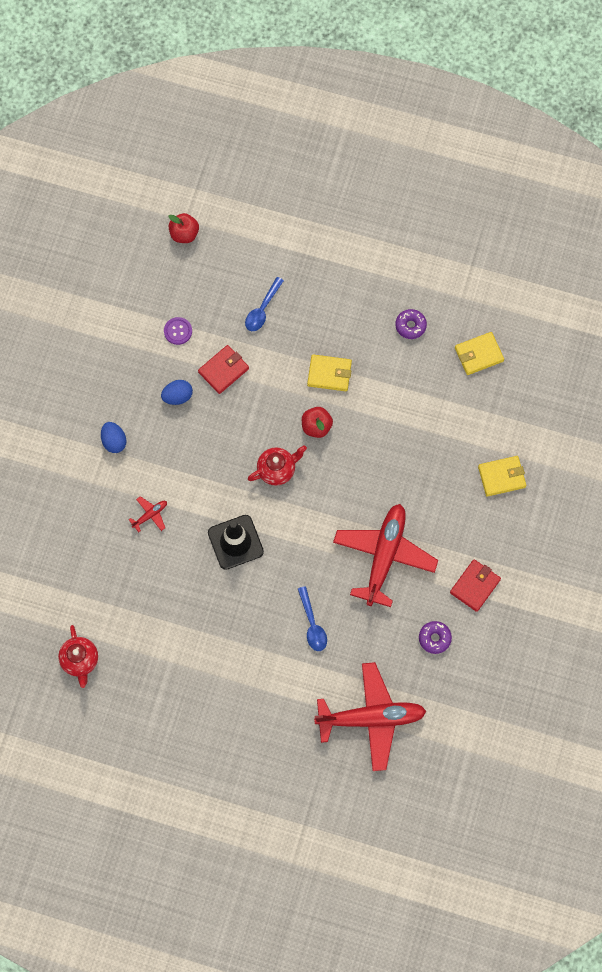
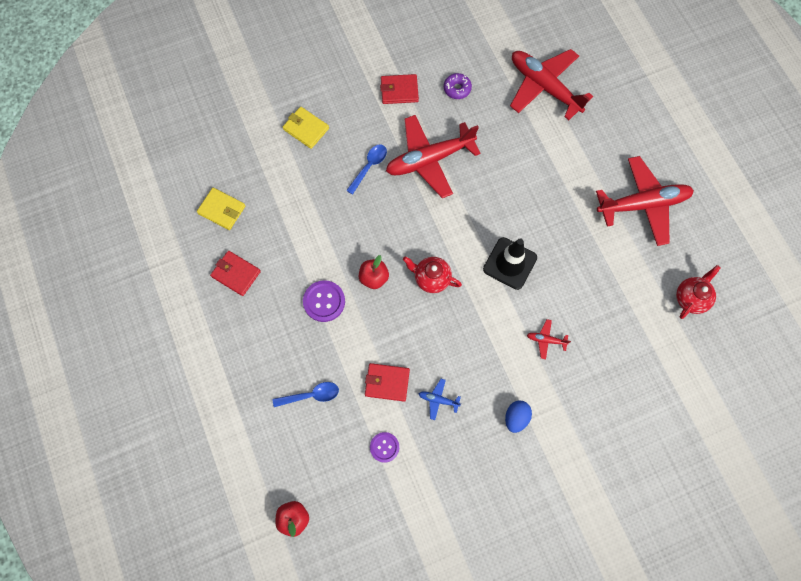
camera: 130 degrees left, 0 degrees up
blue egg [161,380,193,405] -> blue plane [419,379,461,420]
blue spoon [298,586,327,651] -> blue spoon moved to [346,145,387,195]
yellow wallet [307,354,352,391] -> purple button [303,280,345,322]
purple donut [395,309,427,339] -> red wallet [210,251,261,296]
none -> red plane [596,156,694,246]

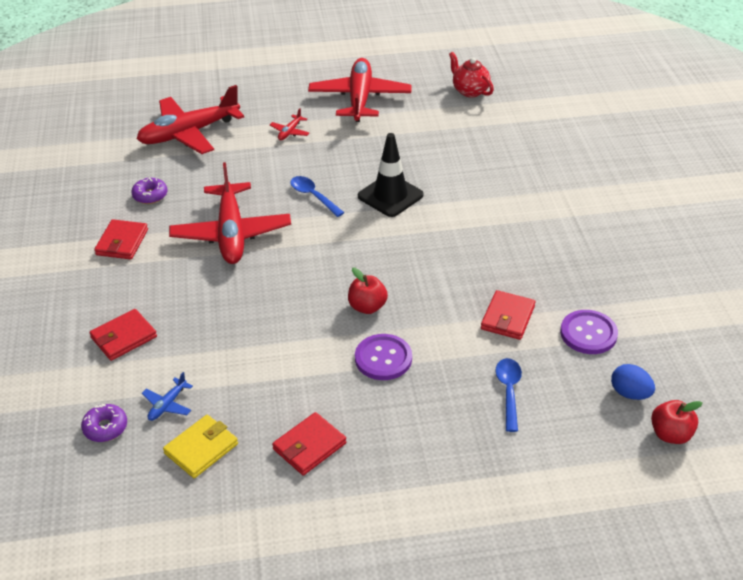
camera: 75 degrees left, 30 degrees down
yellow wallet [283,107,329,149] -> red wallet [89,309,157,361]
blue spoon [346,145,387,195] -> blue spoon moved to [290,176,345,217]
purple button [370,432,399,463] -> purple button [560,310,618,354], size x1.51
red teapot [403,256,462,293] -> none
blue plane [419,379,461,420] -> blue plane moved to [142,372,193,421]
blue egg [505,401,532,433] -> blue egg moved to [611,364,655,400]
red plane [527,319,571,359] -> red plane moved to [270,108,309,140]
none -> purple donut [81,404,127,442]

